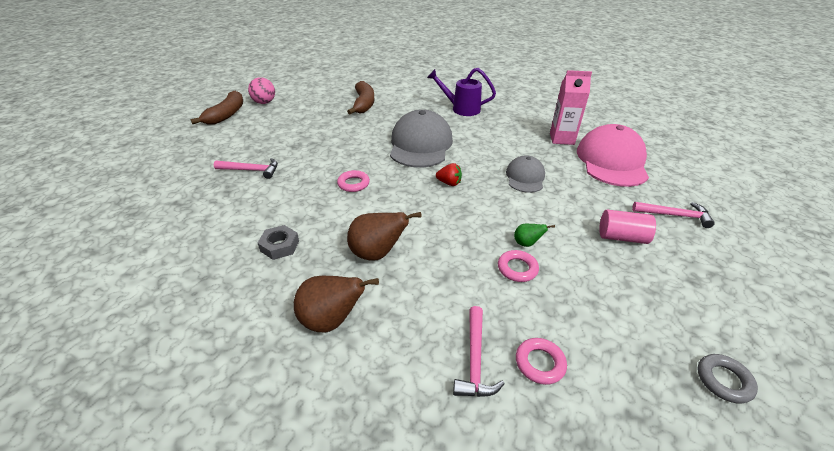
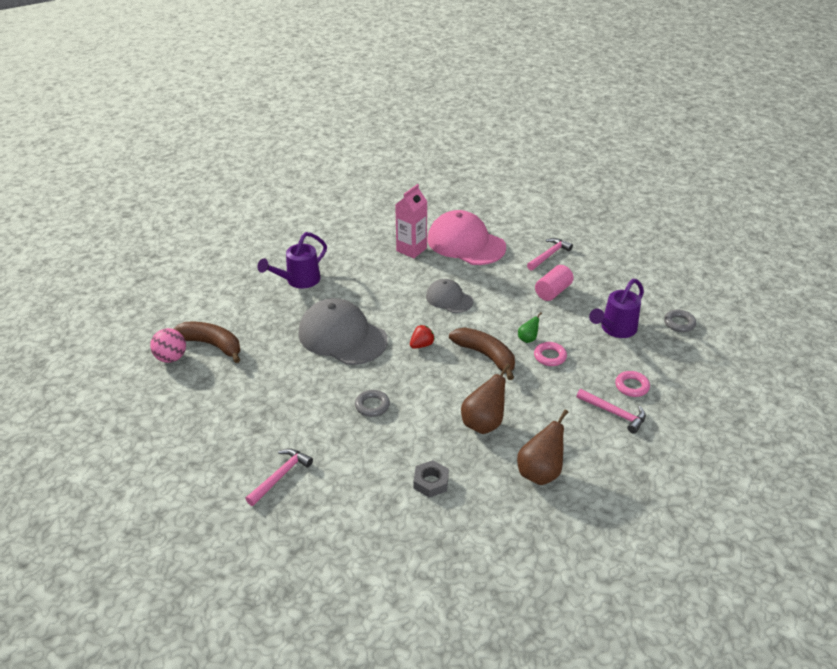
camera: 60 degrees left, 0 degrees up
brown banana [190,90,243,125] -> brown banana moved to [449,327,515,380]
pink ball [248,77,275,104] -> pink ball moved to [150,328,186,363]
pink ring [337,170,370,192] -> grey ring [355,390,390,417]
none -> purple watering can [589,279,644,338]

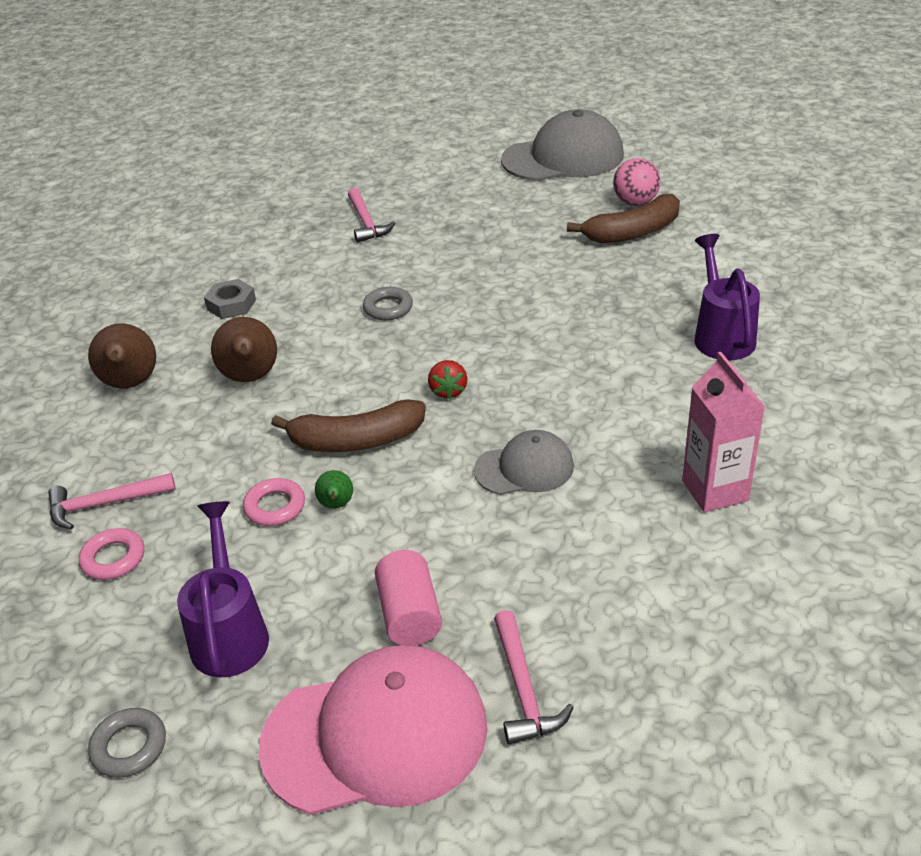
camera: 130 degrees right, 0 degrees up
grey cap [298,298,388,365] -> grey cap moved to [501,109,624,181]
pink cap [427,210,506,265] -> pink cap moved to [259,645,488,815]

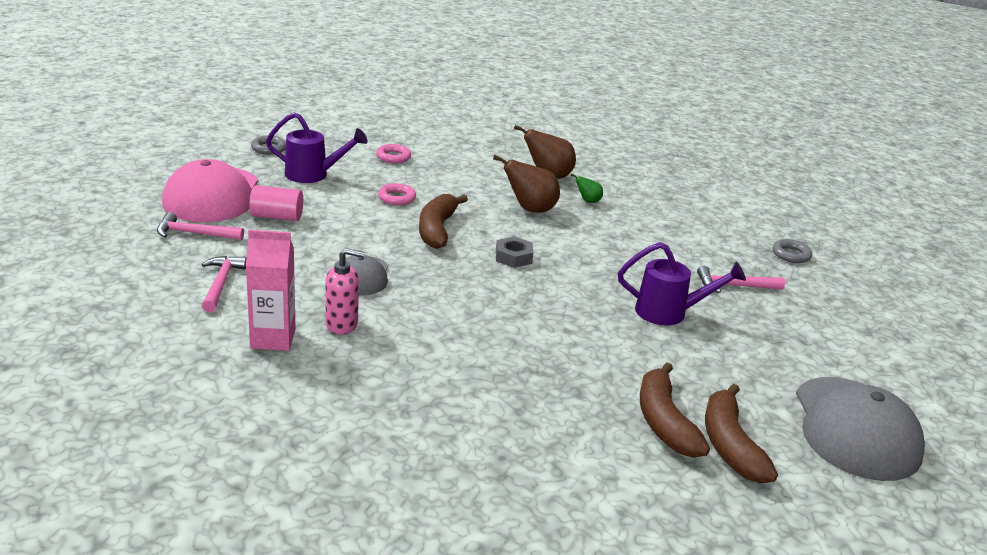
camera: 100 degrees right, 10 degrees down
pink hammer [48,473,176,530] -> pink hammer moved to [202,256,246,312]
grey nut [204,279,256,319] -> grey nut moved to [496,236,533,268]
green pear [315,470,353,509] -> green pear moved to [571,173,603,203]
grey ring [363,287,413,320] -> grey ring moved to [772,239,812,263]
red strawberry [428,360,467,400] -> none
pink ball [613,158,661,206] -> brown banana [705,384,778,483]
purple watering can [694,234,760,361] -> purple watering can moved to [618,242,746,326]
none -> pink soap dispenser [325,248,365,334]

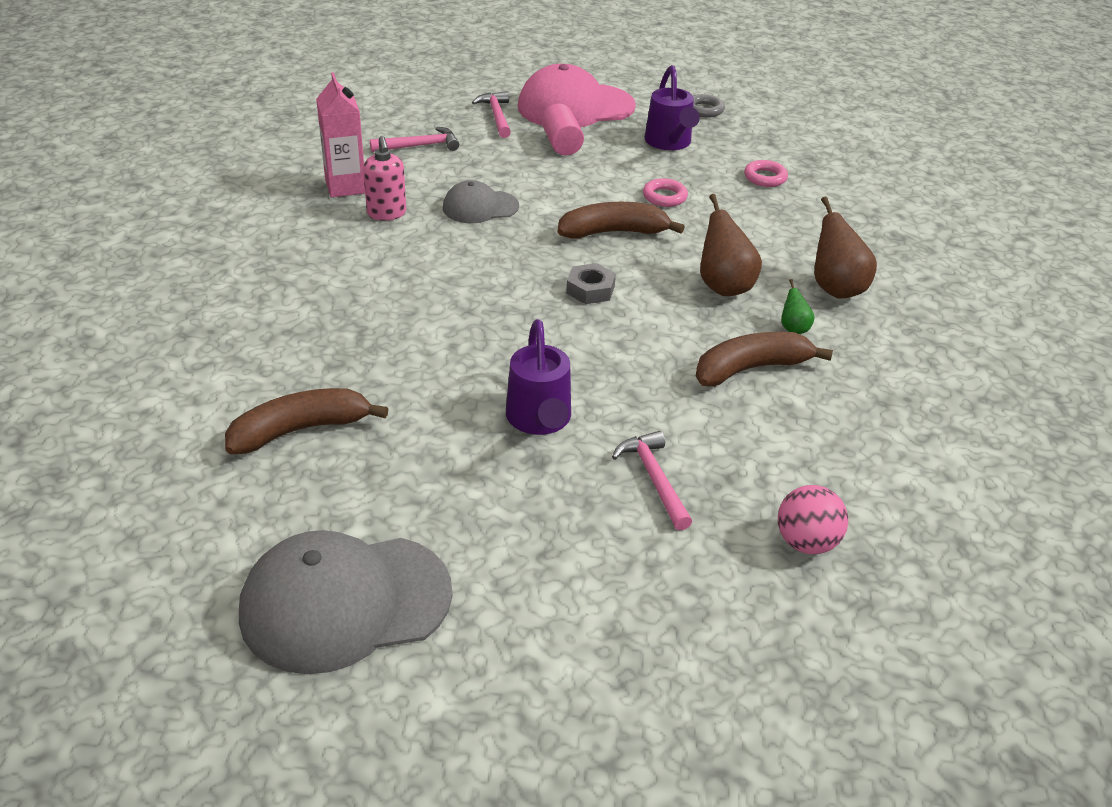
camera: 75 degrees right, 10 degrees up
brown banana [705,384,778,483] -> brown banana moved to [696,332,833,387]
grey ring [772,239,812,263] -> pink ball [778,485,848,554]

